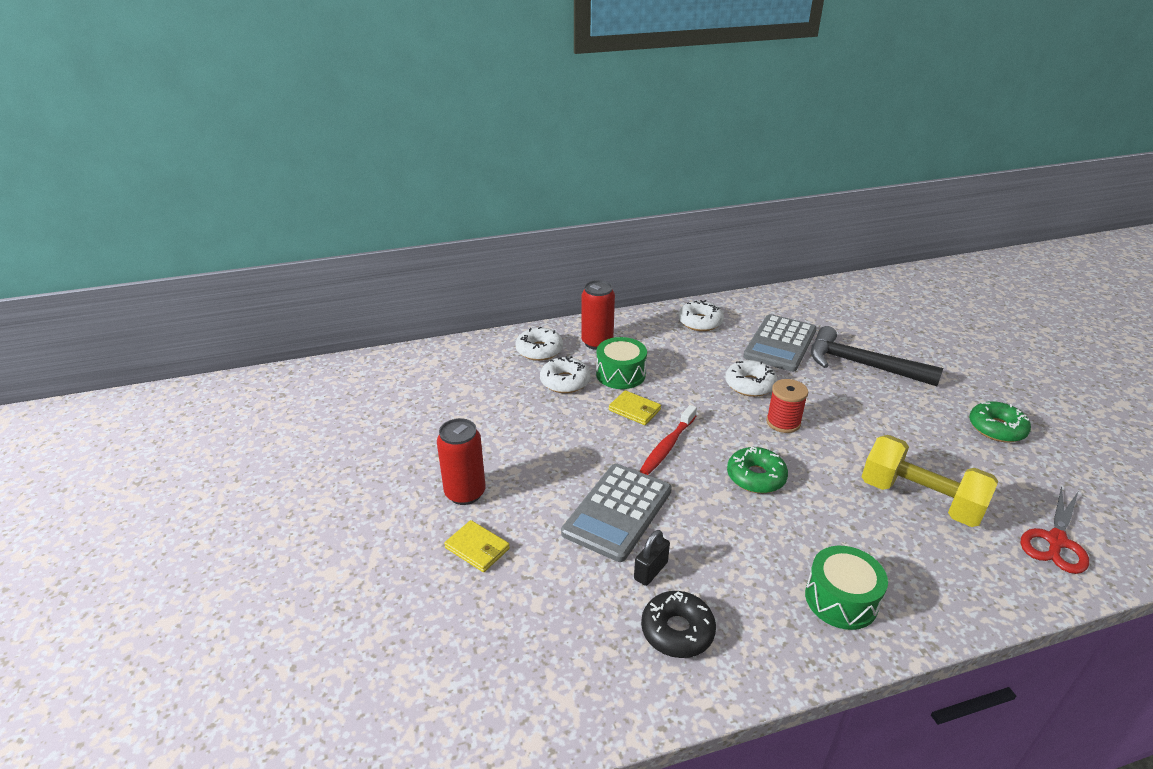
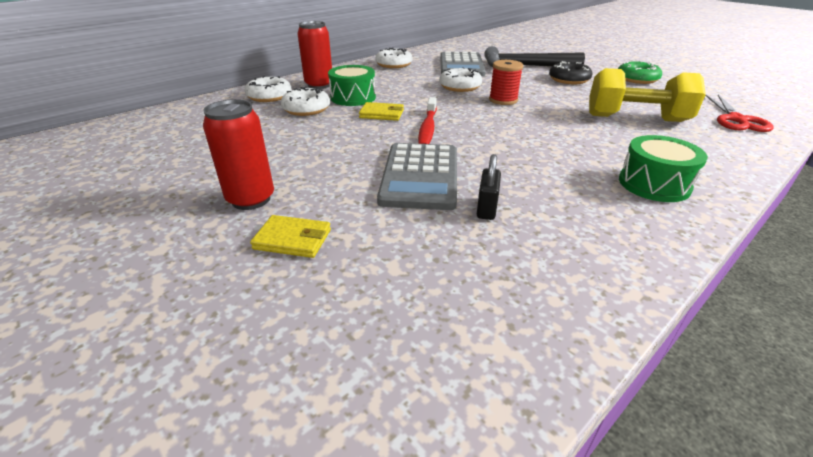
camera: 25 degrees left, 0 degrees up
black donut [641,591,716,658] -> black donut moved to [549,61,592,84]
green donut [727,447,788,493] -> none

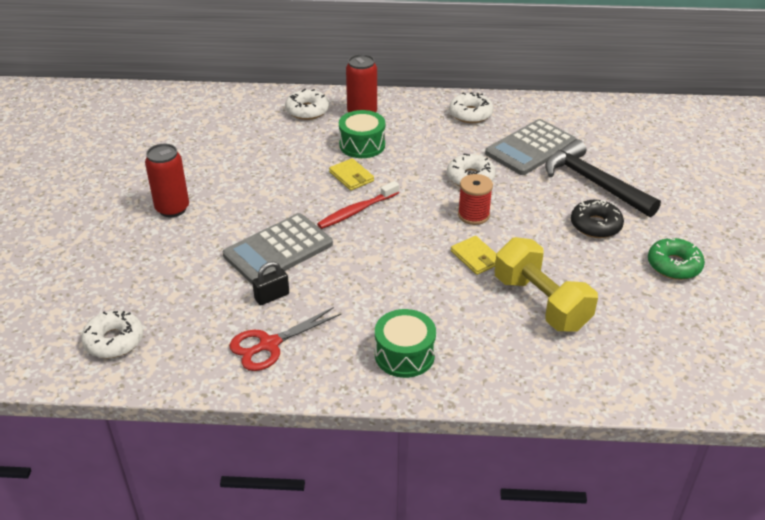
camera: 45 degrees right, 5 degrees up
yellow wallet [250,215,331,258] -> yellow wallet moved to [451,236,496,275]
white donut [281,87,330,116] -> white donut moved to [81,310,143,358]
red scissors [706,95,773,132] -> red scissors moved to [229,307,341,371]

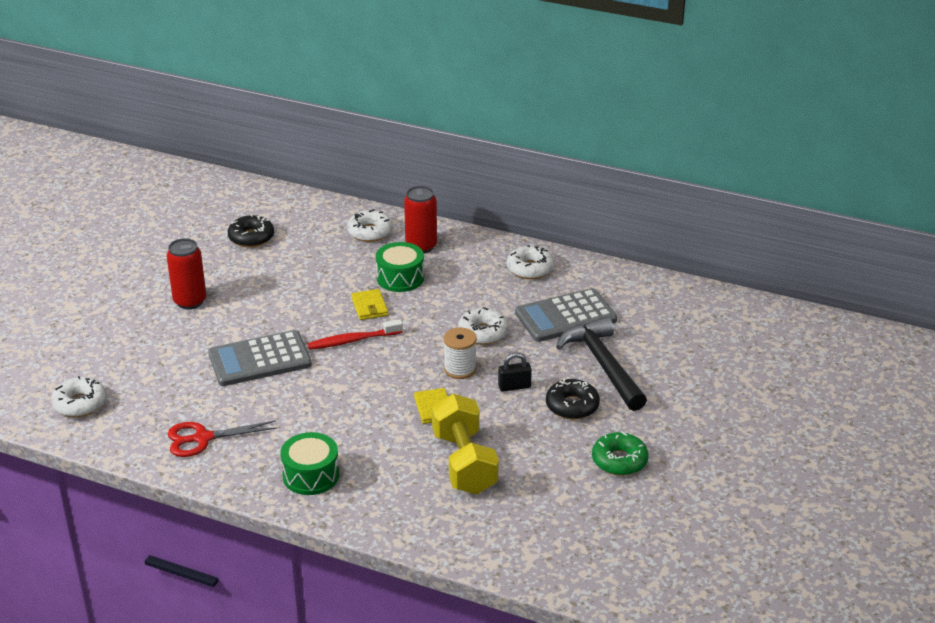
camera: 20 degrees right, 5 degrees down
black padlock [252,261,289,305] -> black padlock moved to [498,353,532,392]
red spool [458,174,493,225] -> white spool [444,328,477,379]
none -> black donut [228,214,274,247]

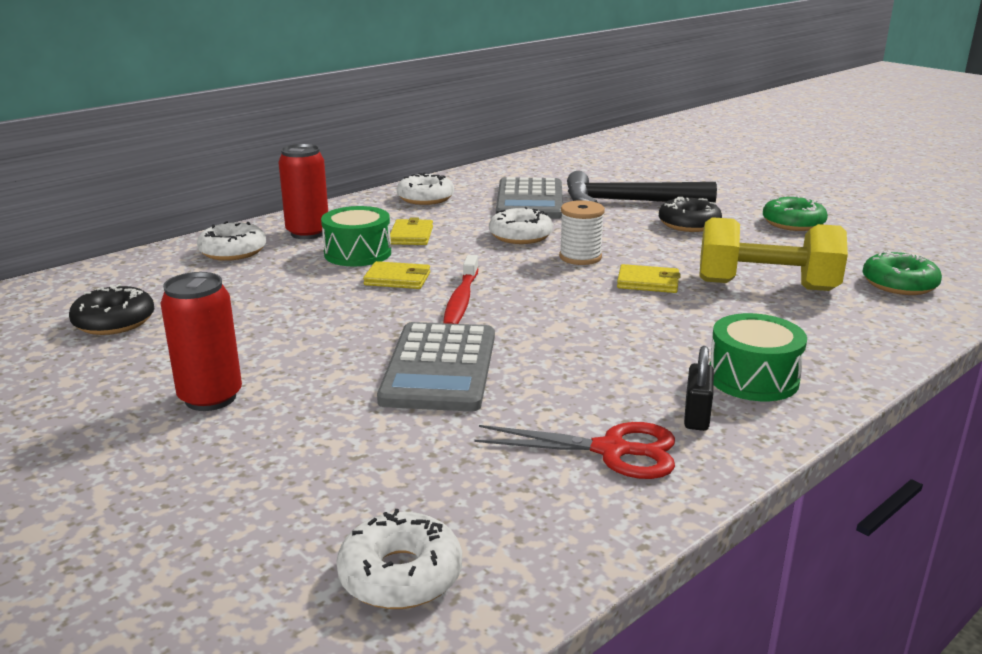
camera: 65 degrees left, 10 degrees down
red scissors [167,420,278,457] -> red scissors turned 90 degrees counterclockwise [474,422,675,479]
black padlock [498,353,532,392] -> black padlock moved to [684,346,714,431]
none -> yellow wallet [390,217,433,245]
none -> green donut [862,250,942,295]

